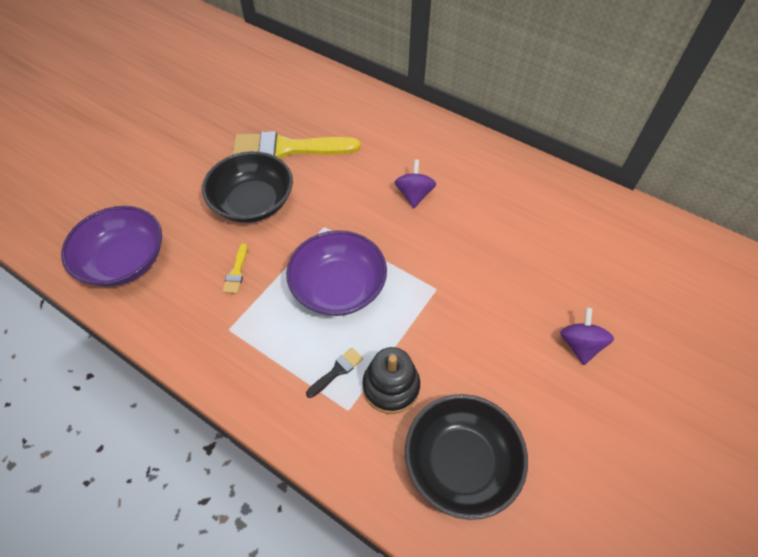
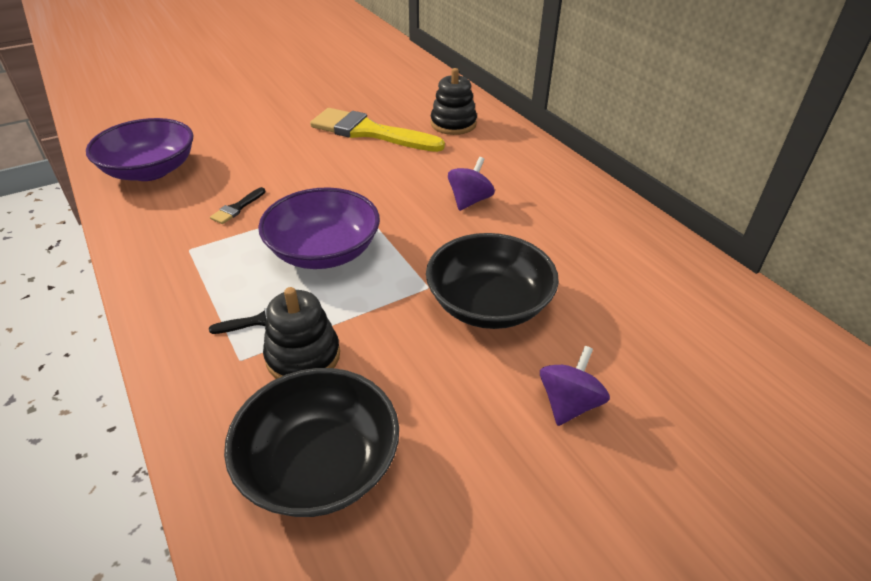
camera: 25 degrees right, 15 degrees down
black bowl [202,151,293,223] -> black bowl moved to [426,233,559,329]
yellow brush [222,243,247,294] -> black brush [210,187,265,224]
none -> black stacking toy [431,68,477,135]

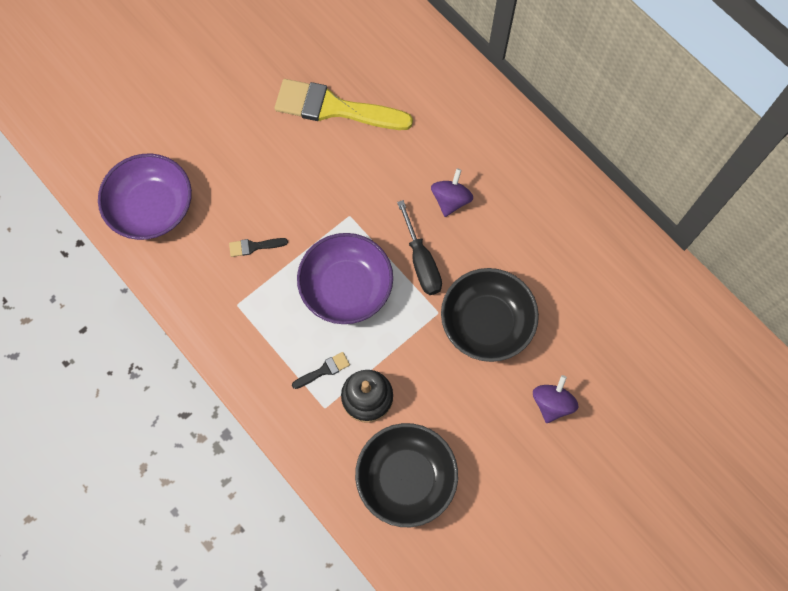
camera: 10 degrees left, 30 degrees up
black brush [210,187,265,224] -> black brush turned 60 degrees clockwise [229,238,288,257]
black stacking toy [431,68,477,135] -> none
none -> black screwdriver [397,200,442,295]

